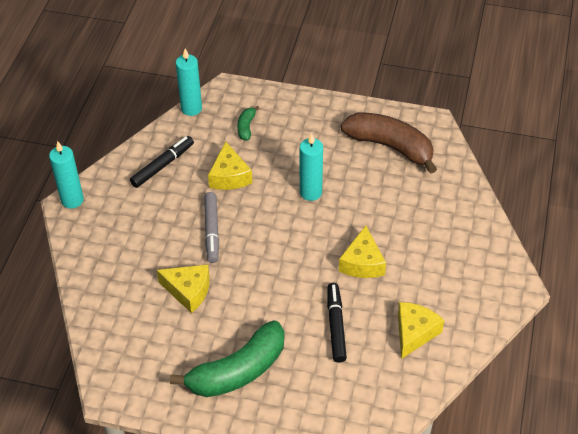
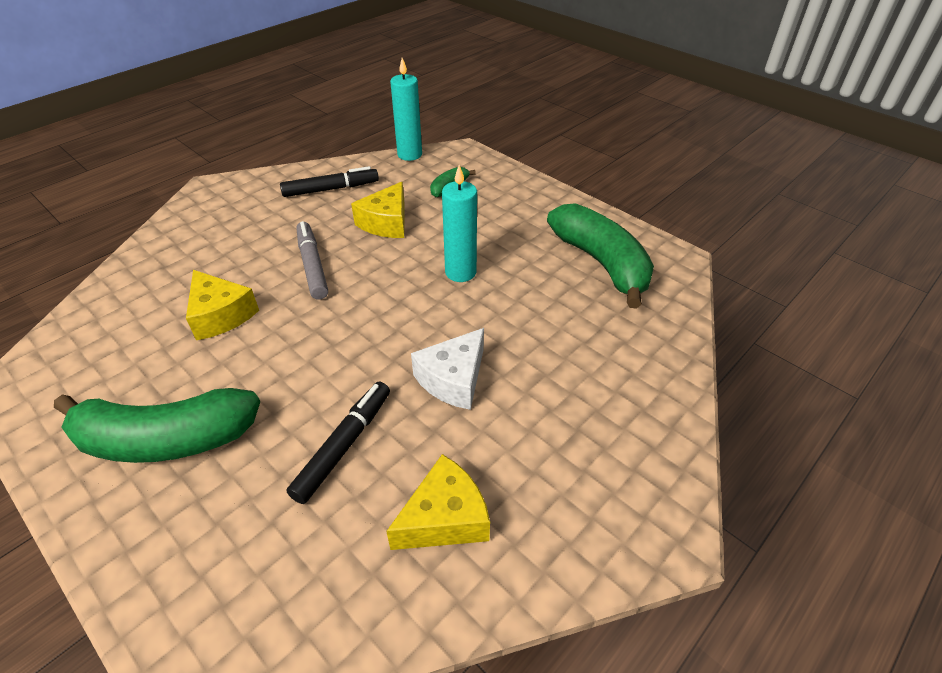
camera: 30 degrees right, 5 degrees down
turquoise candle [49,141,84,209] -> none
grey marker [204,192,219,263] -> grey marker turned 135 degrees clockwise [297,221,328,300]
yellow cheese [339,225,386,278] -> white cheese [411,328,484,410]
brown banana [341,112,437,174] -> green banana [547,203,654,309]

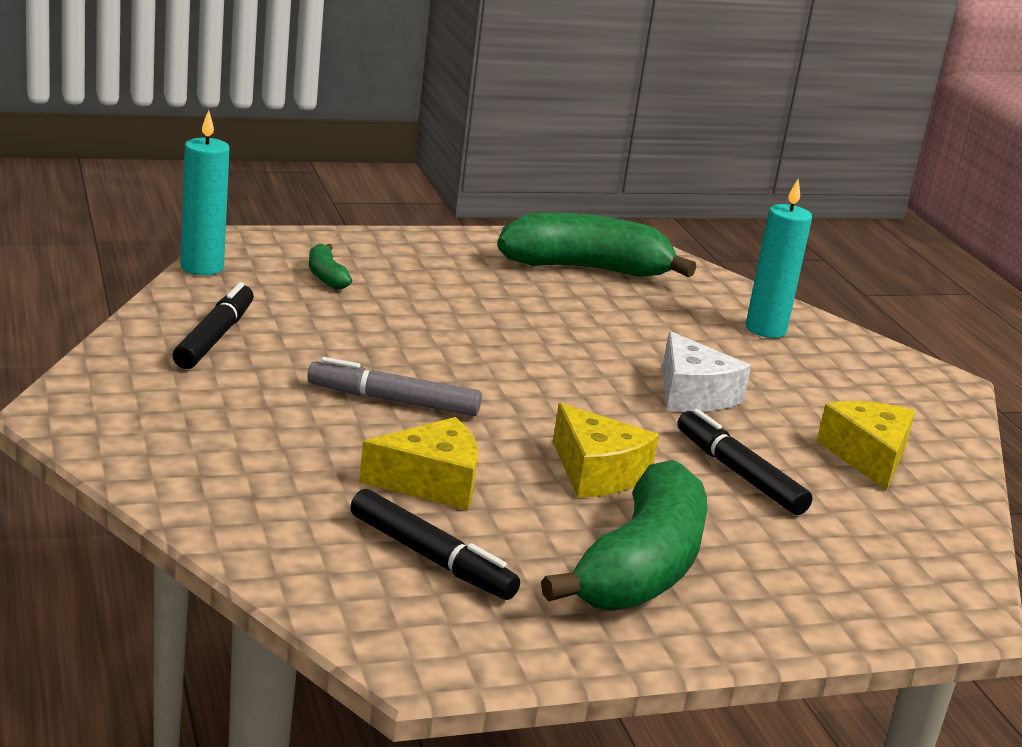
camera: 65 degrees left, 20 degrees down
yellow cheese [351,181,405,238] -> yellow cheese moved to [553,403,659,497]
turquoise candle [442,165,477,282] -> turquoise candle moved to [746,179,812,338]
none -> black marker [350,489,520,600]

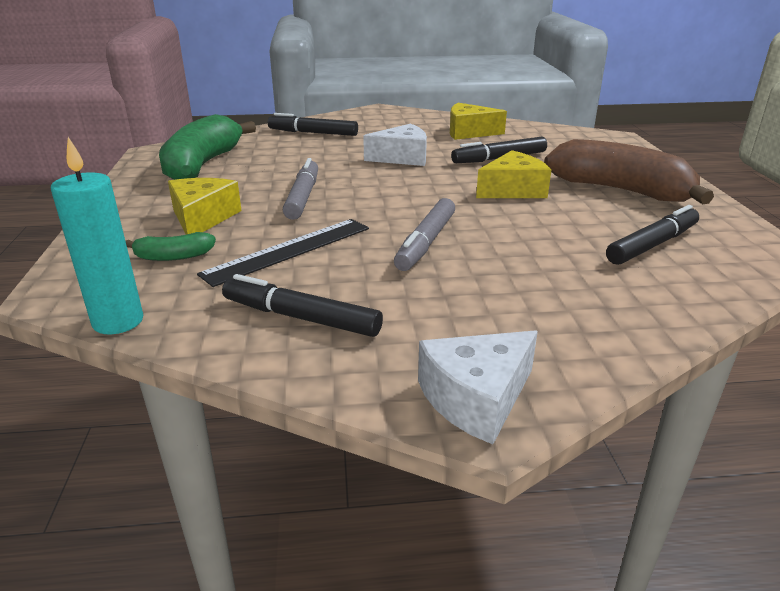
camera: 75 degrees left, 5 degrees up
yellow cheese [359,417,478,510] -> yellow cheese moved to [168,178,242,235]
green banana [541,460,707,610] -> brown banana [544,139,714,204]
turquoise candle [746,179,812,338] -> black marker [268,113,358,136]
none -> black ruler [197,219,369,287]
none -> grey marker [283,158,318,220]
none -> white cheese [418,330,538,444]

